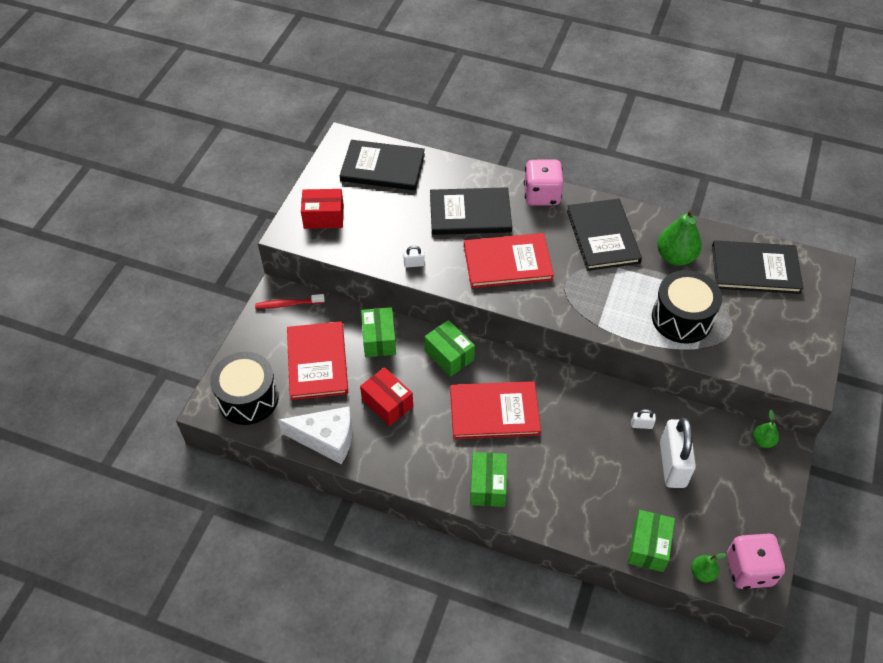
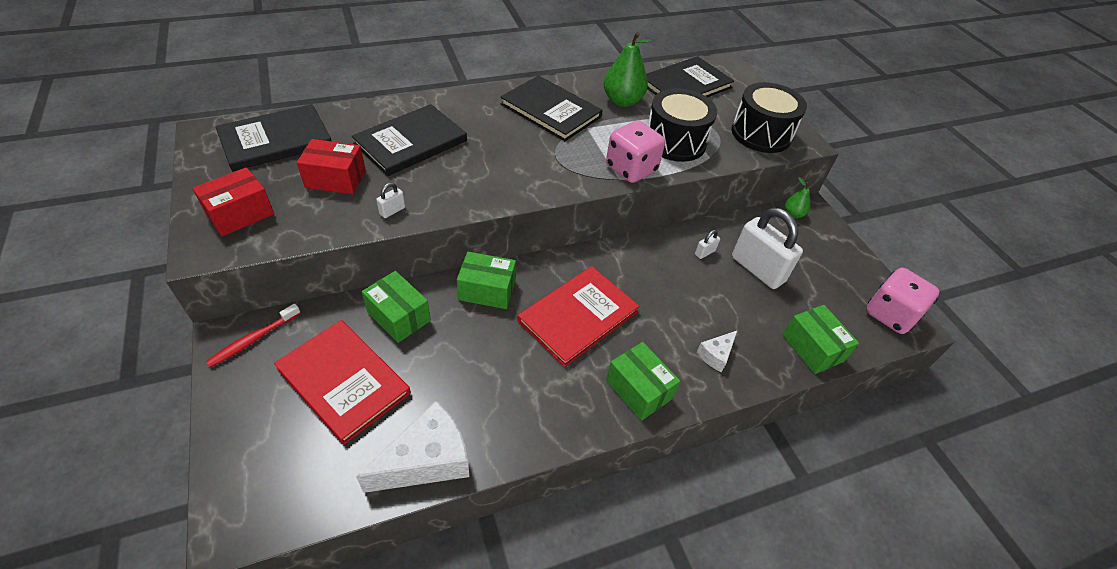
camera: 45 degrees left, 5 degrees down
black drum [210,352,279,425] -> black drum moved to [731,82,807,153]
red box [360,367,413,426] -> red box moved to [297,139,366,194]
red book [464,233,554,288] -> none
pink dice [524,160,563,205] -> pink dice moved to [606,120,665,183]
green pear [691,553,726,583] -> none
none -> white cheese [697,330,738,372]

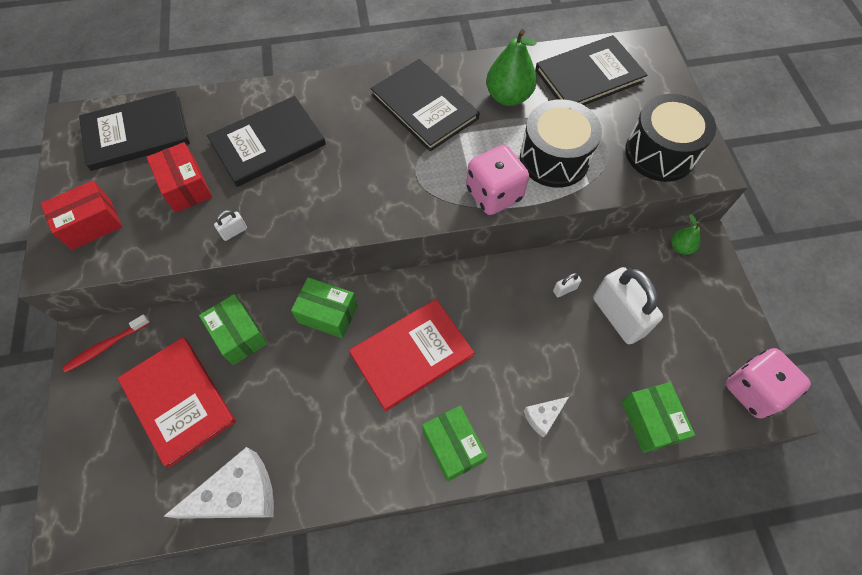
camera: 15 degrees right, 15 degrees up
red box [297,139,366,194] -> red box turned 45 degrees clockwise [146,142,212,213]

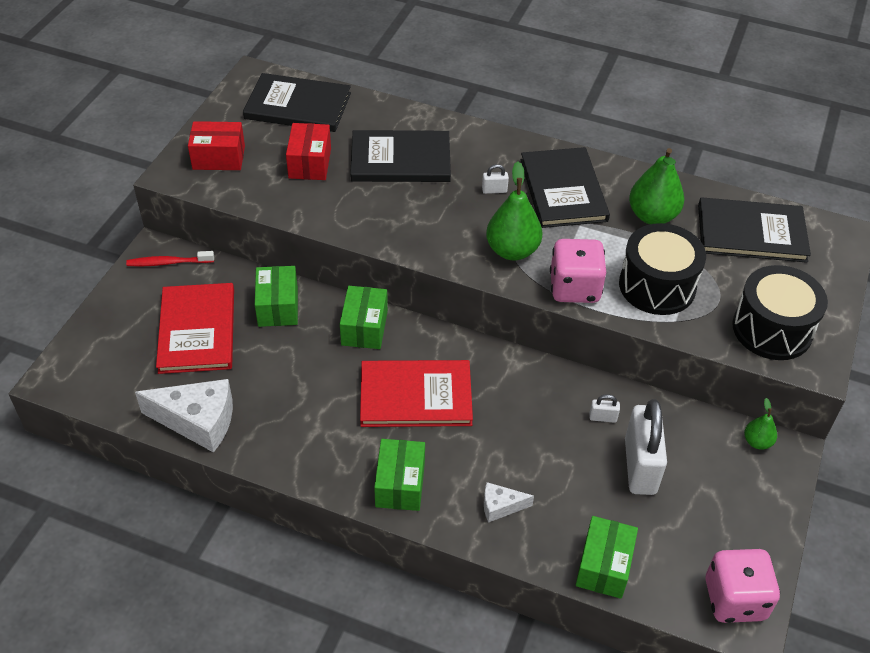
camera: 30 degrees right, 15 degrees down
white padlock [214,210,247,241] -> white padlock moved to [482,164,509,194]
green box [291,277,358,338] -> green box turned 45 degrees clockwise [340,286,388,349]
none -> green pear [486,161,542,260]

